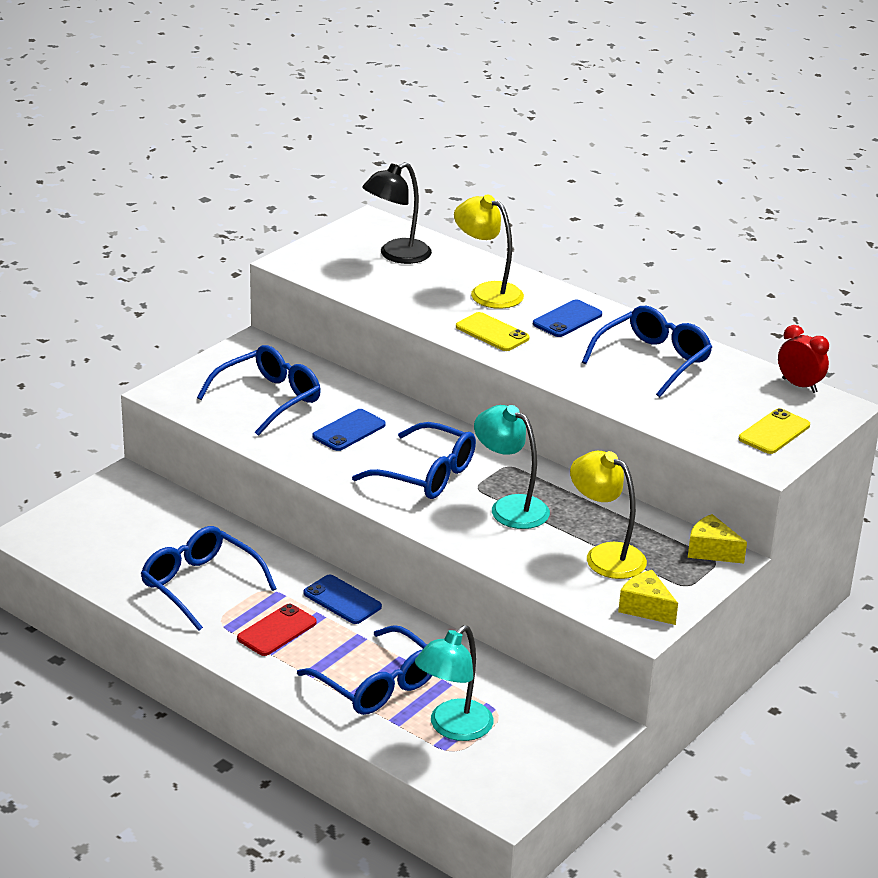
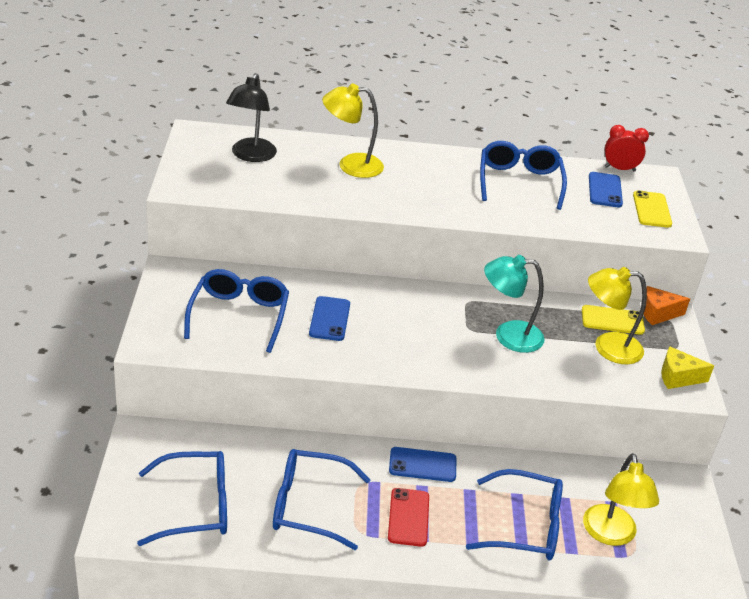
camera: 40 degrees left, 5 degrees up
blue glasses [352,422,476,499] -> blue glasses moved to [137,451,227,546]
turquoise lamp [415,625,494,741] -> yellow lamp [583,453,659,546]
yellow phone [456,312,529,351] -> yellow phone moved to [582,305,645,335]
blue phone [533,299,602,337] -> blue phone moved to [589,172,623,208]
yellow cheese [688,514,747,564] -> orange cheese [644,286,690,325]

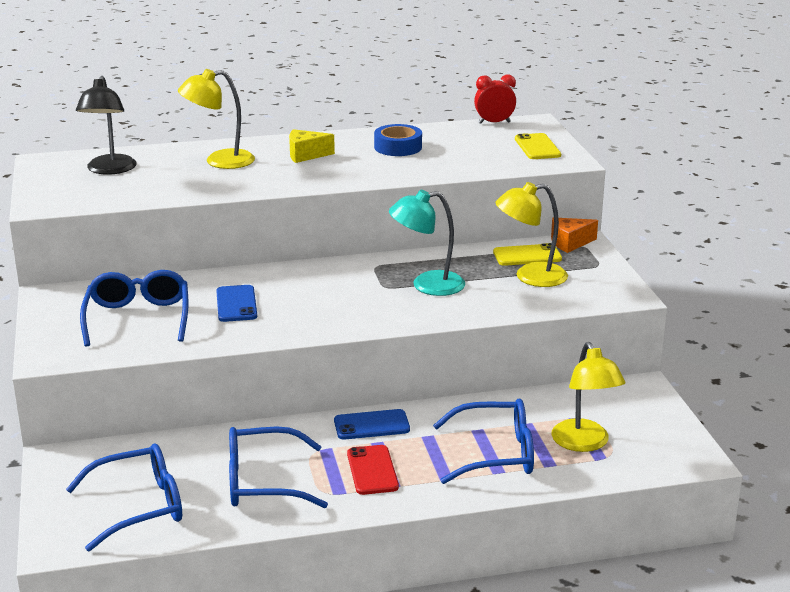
camera: 10 degrees left, 10 degrees down
blue glasses [480,141,567,210] -> blue tape [374,124,422,156]
blue phone [589,172,623,208] -> none
yellow cheese [661,347,714,389] -> yellow cheese moved to [289,129,335,163]

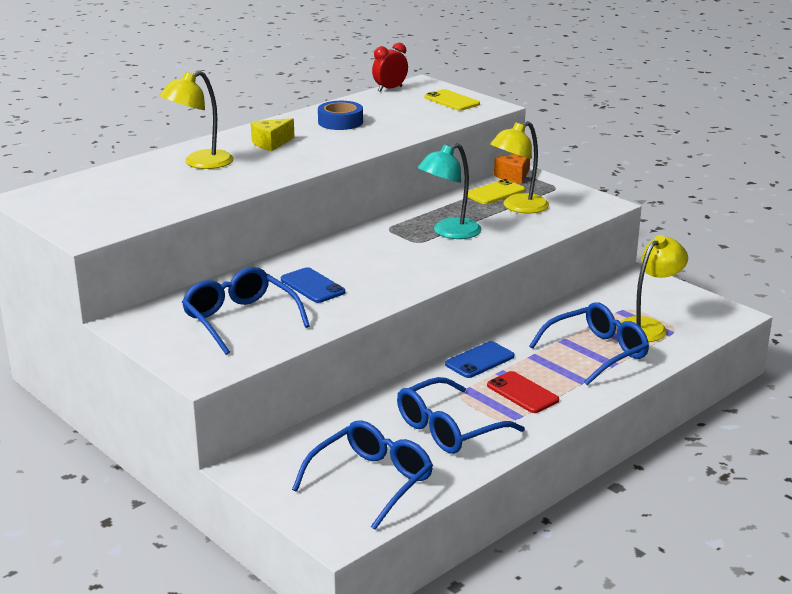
camera: 30 degrees left, 0 degrees up
black lamp [76,76,137,175] -> none
yellow lamp [551,342,625,452] -> yellow lamp turned 90 degrees counterclockwise [617,235,688,342]

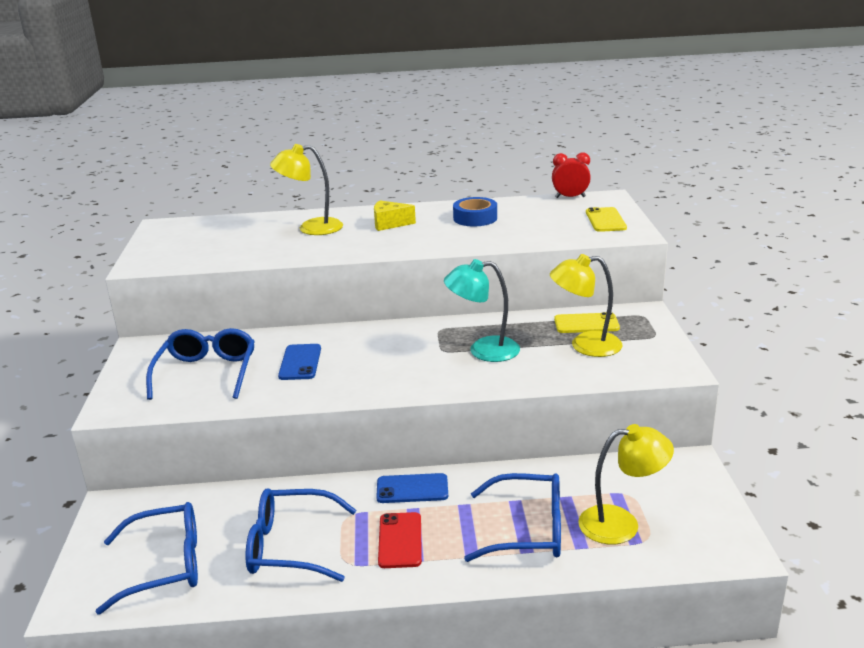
camera: 40 degrees right, 0 degrees up
orange cheese [494,154,530,184] -> none

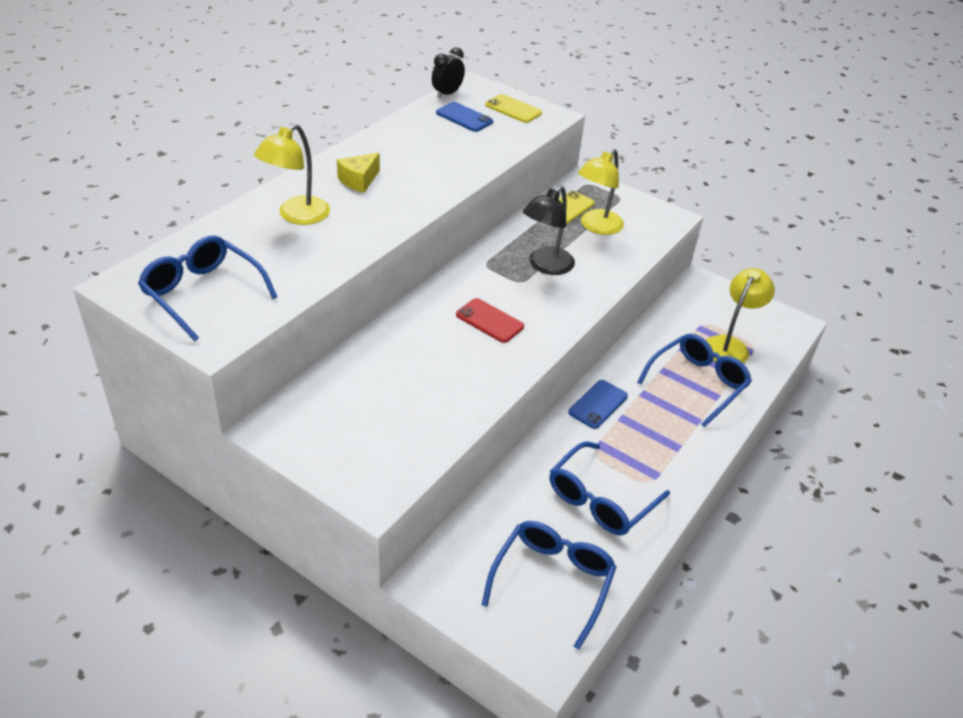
camera: 55 degrees left, 15 degrees up
blue glasses [146,328,255,400] -> blue glasses moved to [138,236,277,341]
blue phone [278,344,321,380] -> blue phone moved to [436,102,493,132]
red phone [378,512,422,568] -> red phone moved to [456,298,524,343]
turquoise lamp [444,259,520,362] -> black lamp [523,186,575,275]
blue tape [453,197,497,226] -> none
red clock [552,153,591,198] -> black clock [432,47,465,99]

